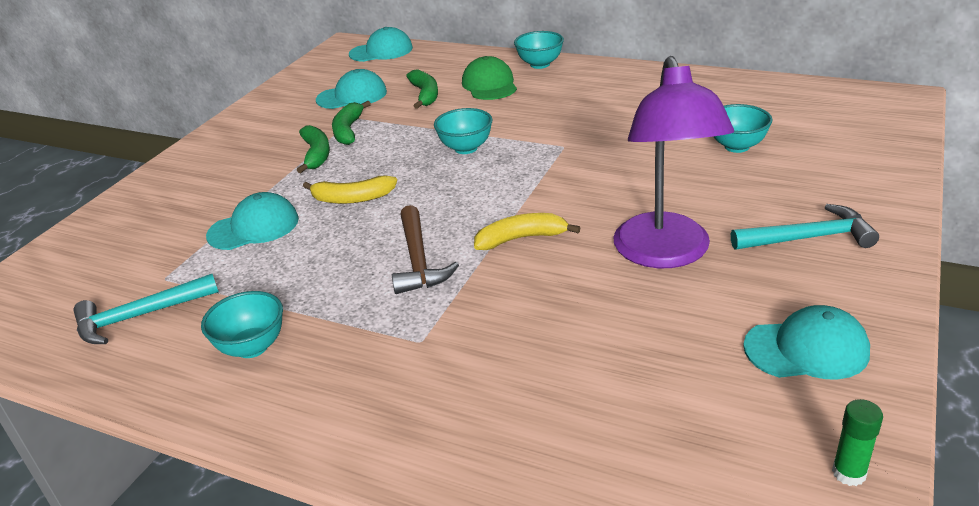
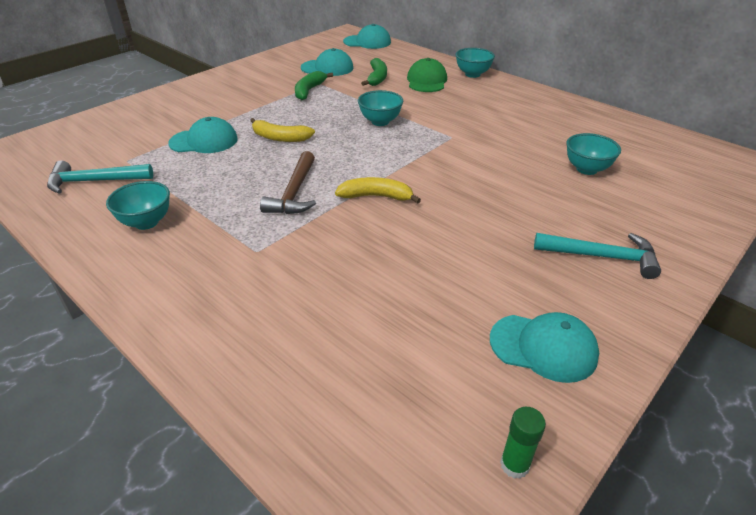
camera: 15 degrees right, 5 degrees up
green banana [297,125,330,173] -> none
purple lamp [613,56,734,268] -> none

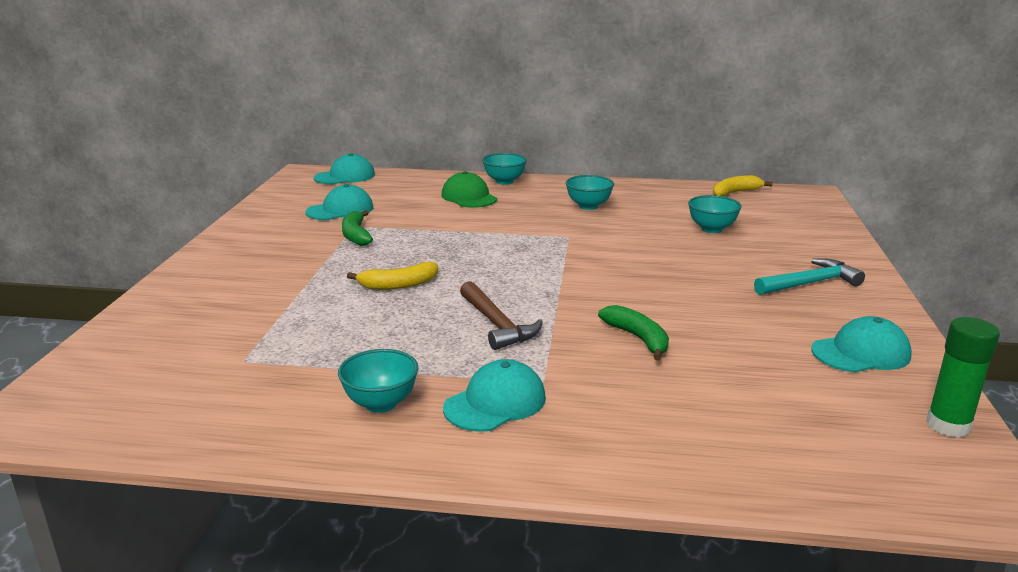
camera: 35 degrees left, 15 degrees down
turquoise hammer [47,160,153,194] -> none
turquoise cap [168,117,238,153] -> turquoise cap moved to [443,359,546,432]
yellow banana [335,177,421,204] -> yellow banana moved to [713,175,773,197]
turquoise bowl [358,90,403,126] -> turquoise bowl moved to [566,175,614,210]
green banana [361,58,387,86] -> green banana moved to [598,305,669,361]
green glue stick [500,407,546,479] -> green glue stick [926,317,1000,438], size x1.57

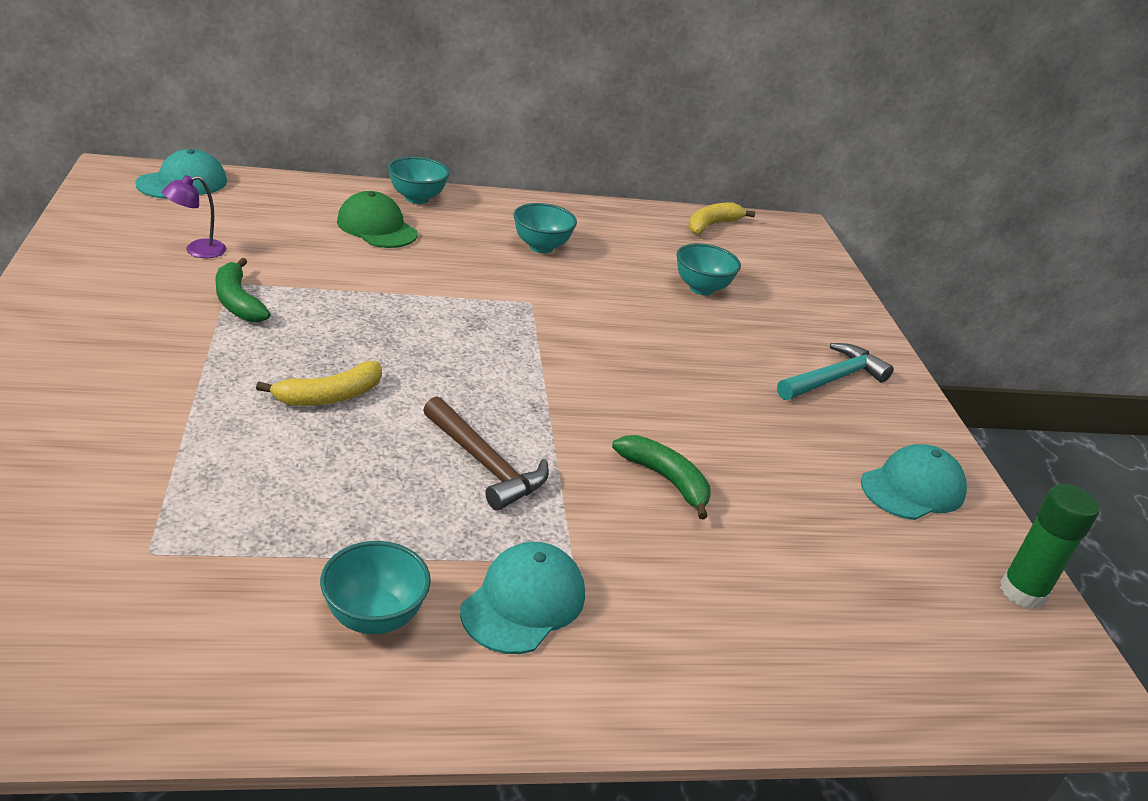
camera: 20 degrees left, 10 degrees up
turquoise cap [305,184,373,220] -> purple lamp [162,175,226,258]

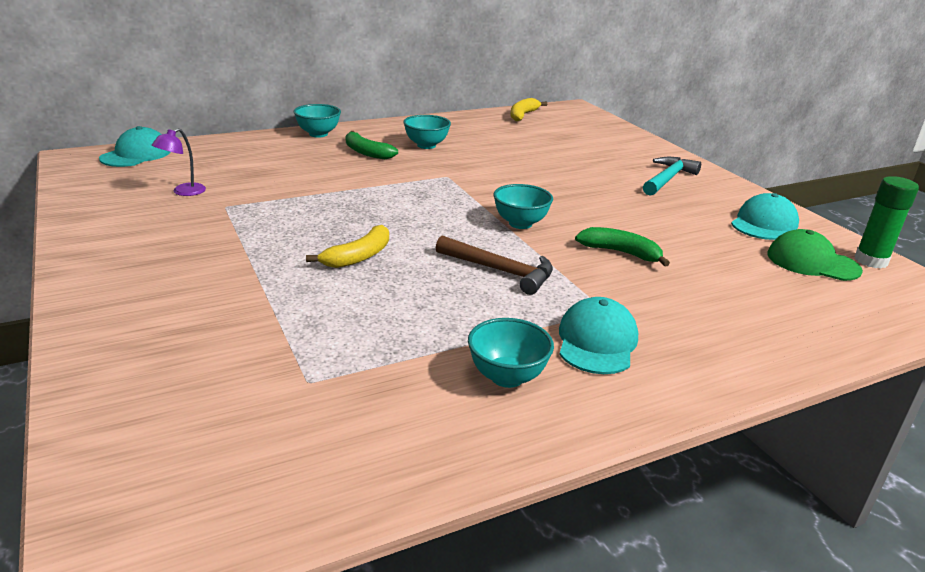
camera: 15 degrees left, 5 degrees down
green banana [215,258,271,322] -> green banana moved to [345,131,398,159]
green cap [337,191,418,248] -> green cap moved to [767,229,863,281]
turquoise bowl [676,243,741,295] -> turquoise bowl moved to [494,184,553,229]

